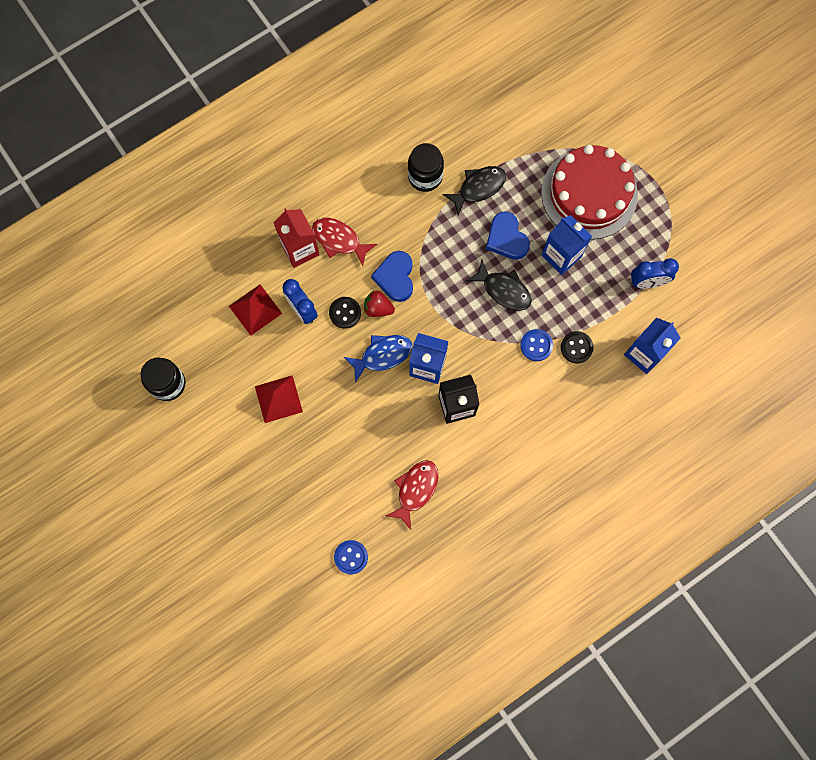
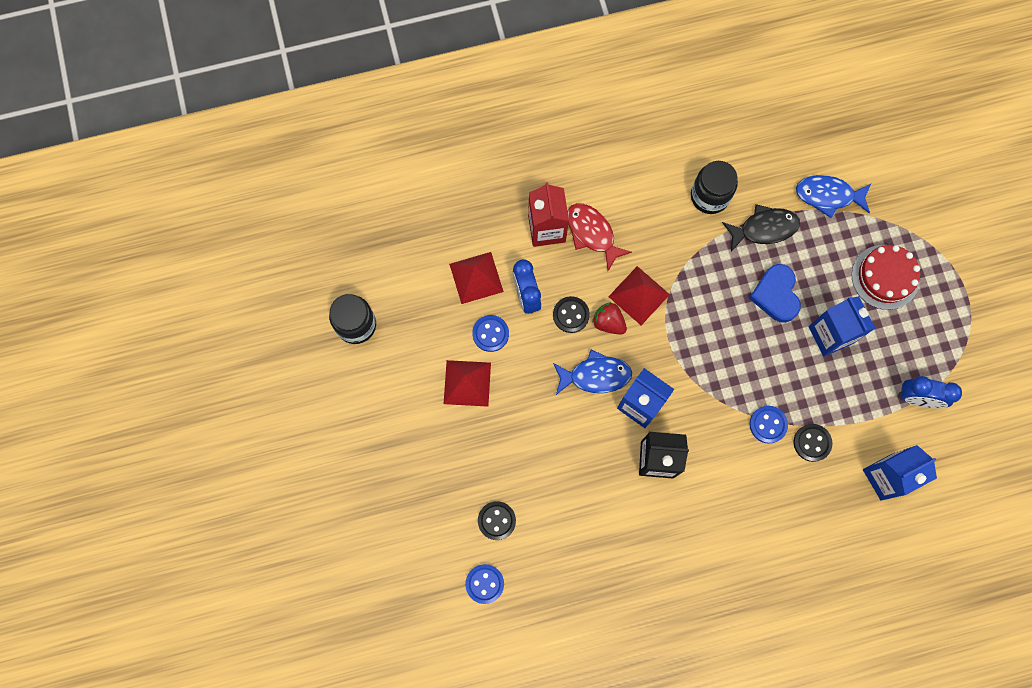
camera: 20 degrees right, 0 degrees up
blue heart [371,251,413,302] -> red pyramid [608,266,670,325]
red fish [386,460,438,530] -> none
black fish [466,260,532,311] -> none
red cake [541,145,638,240] -> red cake [852,245,920,310], size x0.60
none -> blue button [472,315,509,352]
none -> black button [478,501,516,540]
none -> blue fish [796,175,872,218]

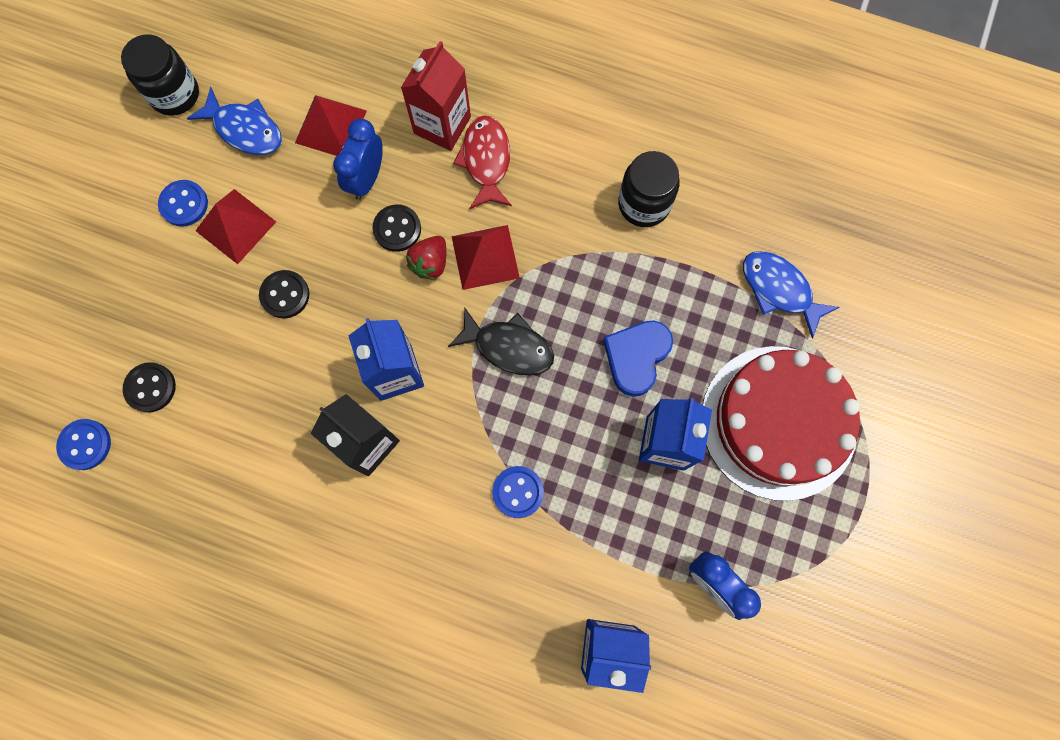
camera: 35 degrees right, 0 degrees up
blue button [472,315,509,352] -> blue button moved to [158,180,208,227]
blue fish [553,350,632,395] -> blue fish moved to [187,86,282,155]
red strawberry [592,302,627,335] -> red strawberry turned 135 degrees counterclockwise [406,236,446,280]
black fish [722,204,800,252] -> black fish moved to [448,308,554,375]
black button [794,424,832,462] -> black button moved to [259,270,310,318]
red cake [852,245,920,310] -> red cake [703,346,860,501], size x1.66

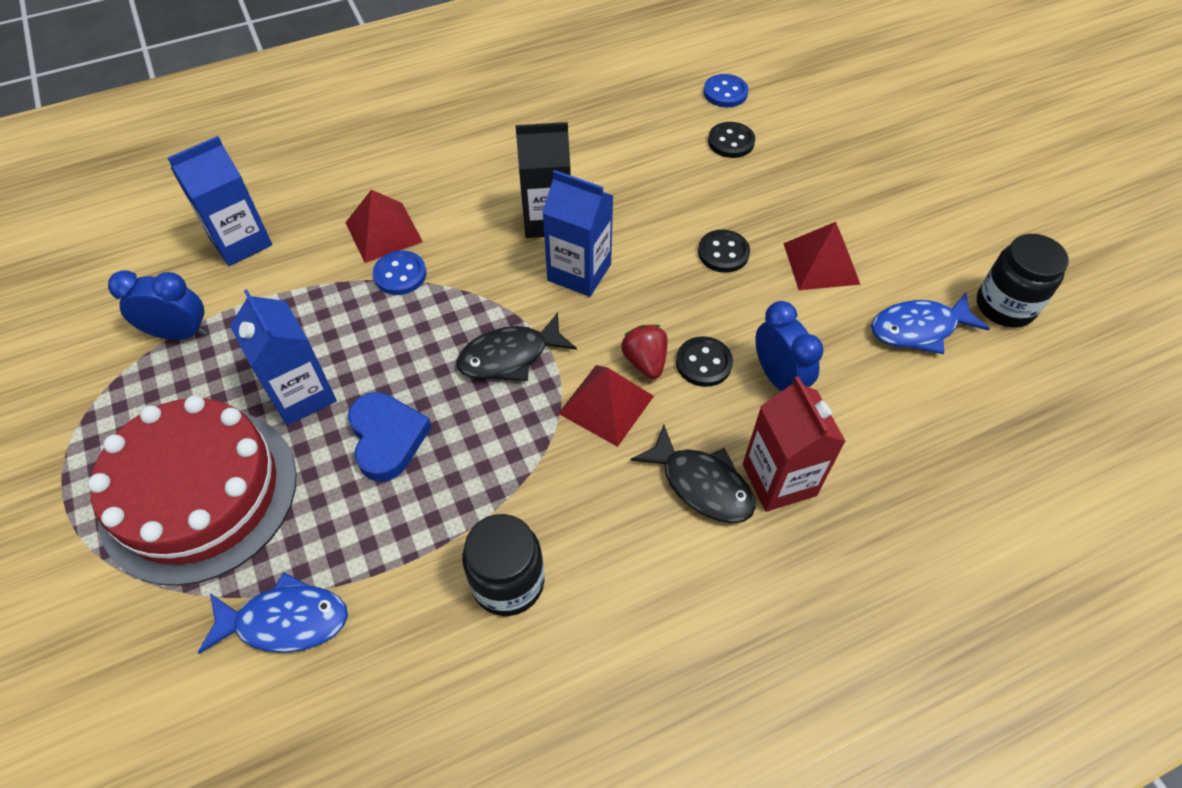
camera: 135 degrees right, 20 degrees down
blue button [158,180,208,227] -> none
red pyramid [295,95,367,156] -> red pyramid moved to [345,190,423,263]
red fish [453,115,512,209] -> black fish [631,424,756,523]

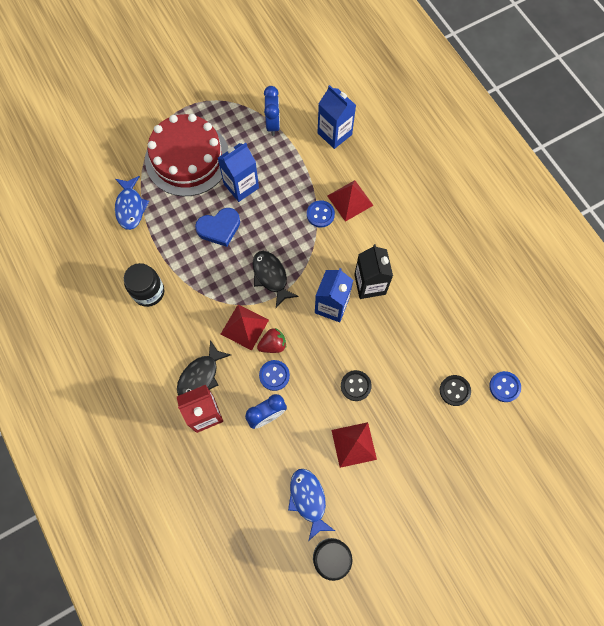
camera: 85 degrees right, 15 degrees up
black button [676,336,733,387] -> blue button [259,360,290,391]

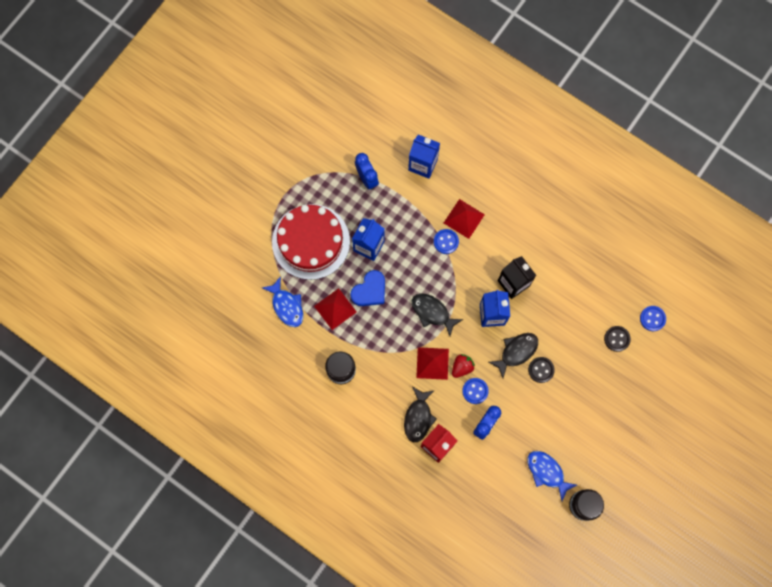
camera: 25 degrees left, 5 degrees up
red pyramid [332,422,377,468] -> red pyramid moved to [314,288,357,330]
none -> black fish [489,333,538,378]

